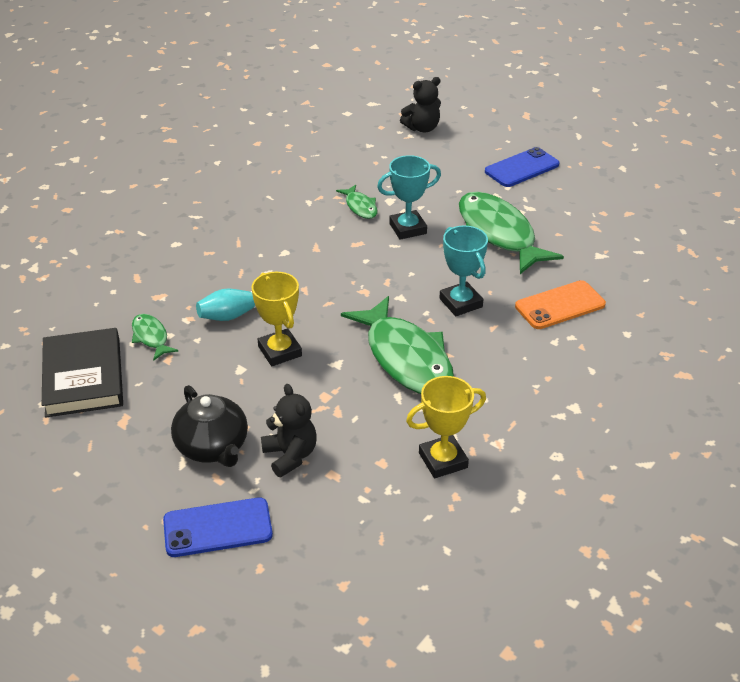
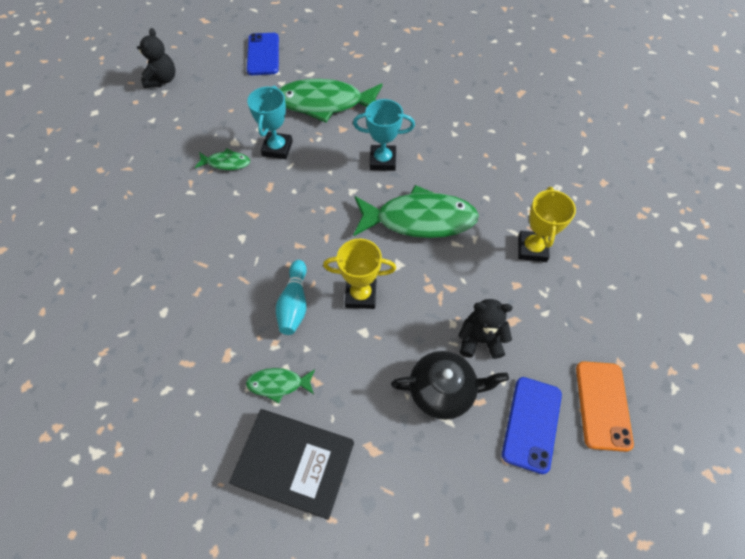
camera: 60 degrees left, 20 degrees up
orange phone [515,280,606,329] -> orange phone moved to [576,361,634,452]

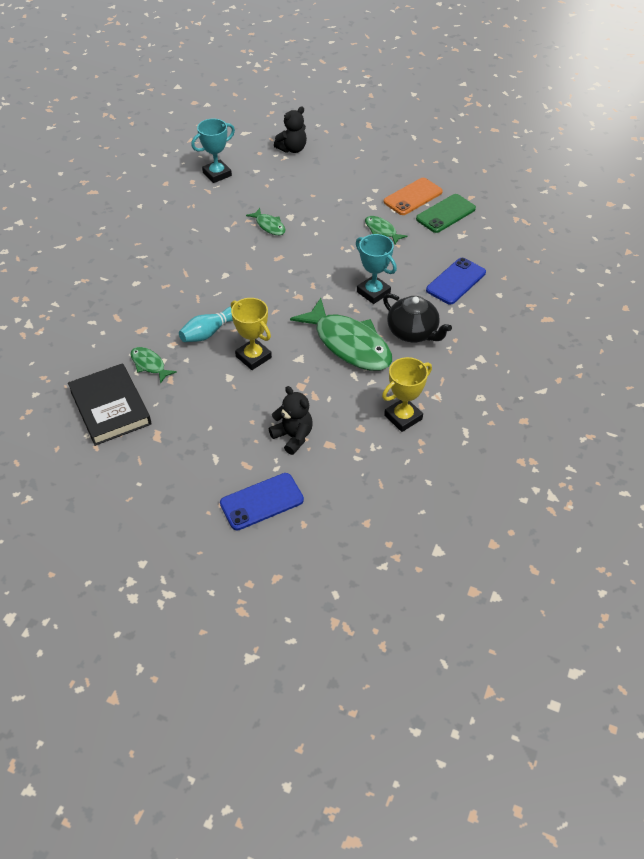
camera: 45 degrees right, 10 degrees down
blue phone [247,33,279,75] -> blue phone moved to [426,258,486,305]
turquoise trophy [247,86,293,159] -> turquoise trophy moved to [191,119,235,183]
green fish [279,79,383,123] -> green fish [365,216,408,244], size x0.47
black teapot [391,351,509,420] -> black teapot moved to [383,293,452,342]
orange phone [576,361,634,452] -> orange phone moved to [384,178,443,215]
none -> green phone [416,194,476,233]

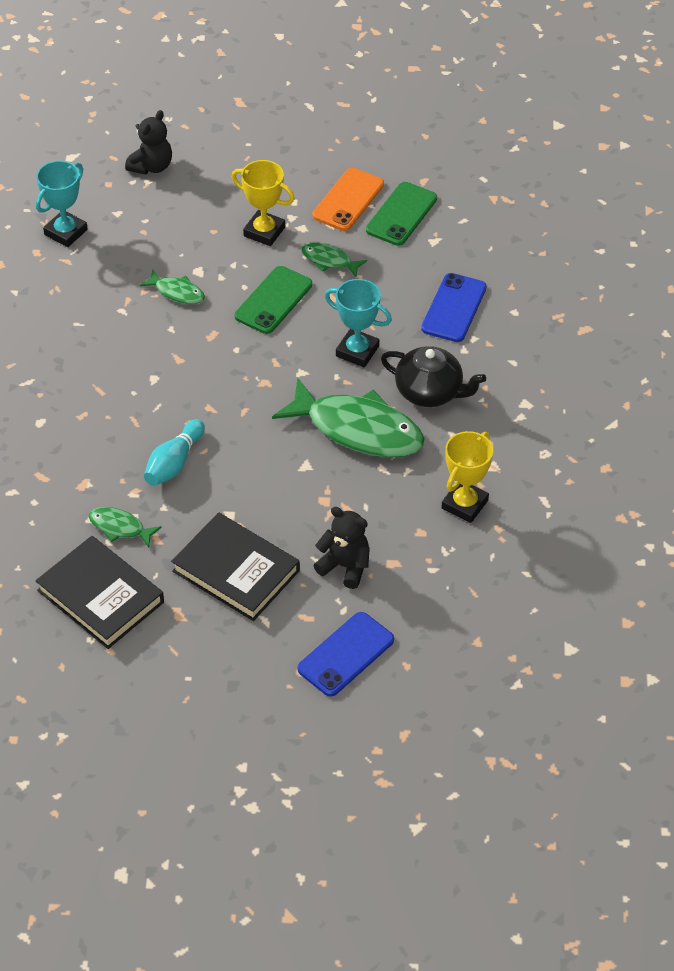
camera: 20 degrees left, 0 degrees up
yellow trophy [231,298,272,370] -> yellow trophy moved to [232,160,295,246]
none -> black book [171,512,300,621]
none -> green phone [235,266,312,334]

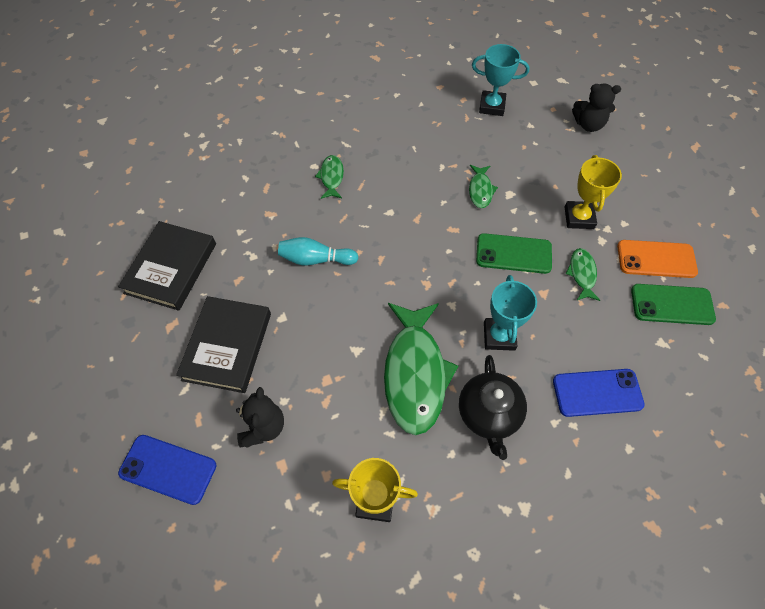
camera: 65 degrees right, 10 degrees up
green fish [89,507,162,548] -> green fish moved to [315,155,344,199]

